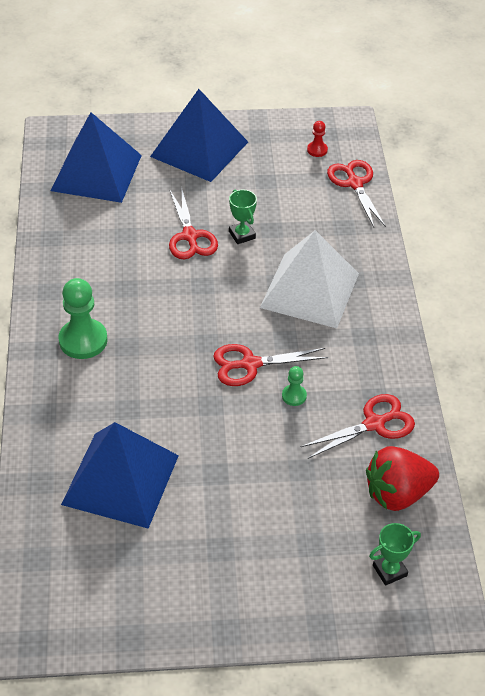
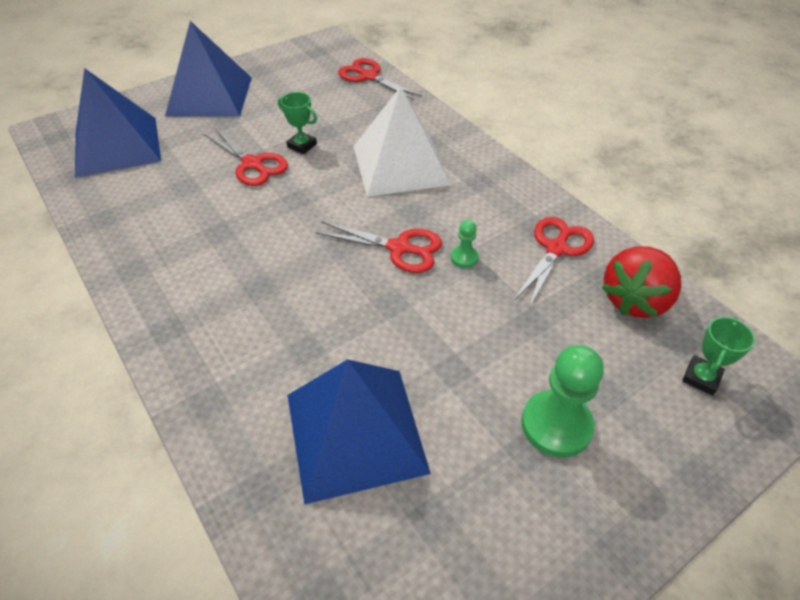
camera: 30 degrees left, 0 degrees up
green pawn [59,278,107,359] -> green pawn moved to [521,345,604,457]
red scissors [213,344,328,386] -> red scissors turned 120 degrees counterclockwise [315,221,442,273]
red pawn [307,121,328,157] -> none

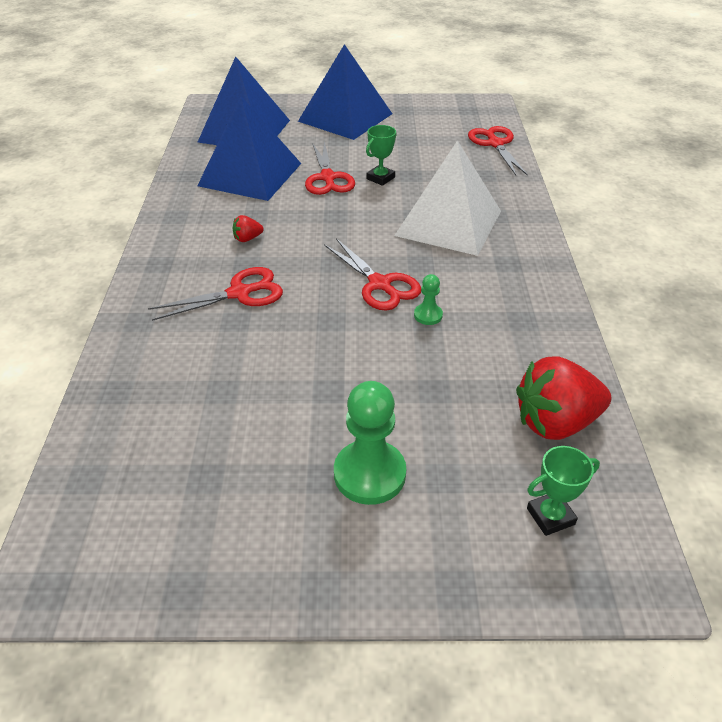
camera: 35 degrees right, 5 degrees down
green trophy [278,92,317,154] -> green trophy turned 60 degrees clockwise [366,125,397,186]
blue pyramid [287,359,431,505] -> blue pyramid moved to [197,96,301,201]
red scissors [514,217,594,308] -> red scissors moved to [148,267,283,321]
none -> red strawberry [232,215,264,242]

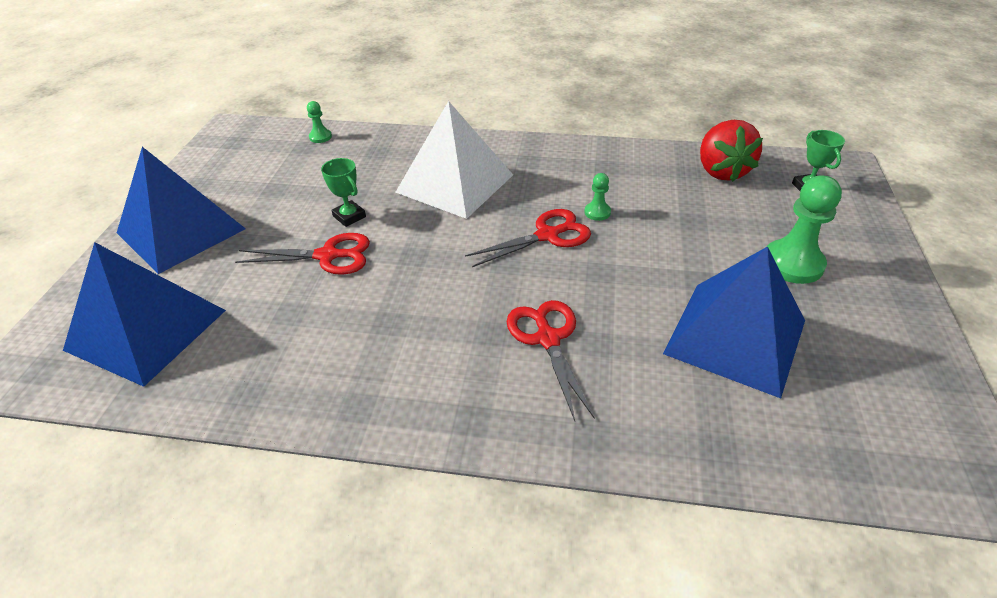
camera: 80 degrees left, 0 degrees up
blue pyramid [197,96,301,201] -> blue pyramid moved to [663,246,805,398]
red strawberry [232,215,264,242] -> none
red scissors [468,126,528,176] -> green pawn [307,101,332,143]

